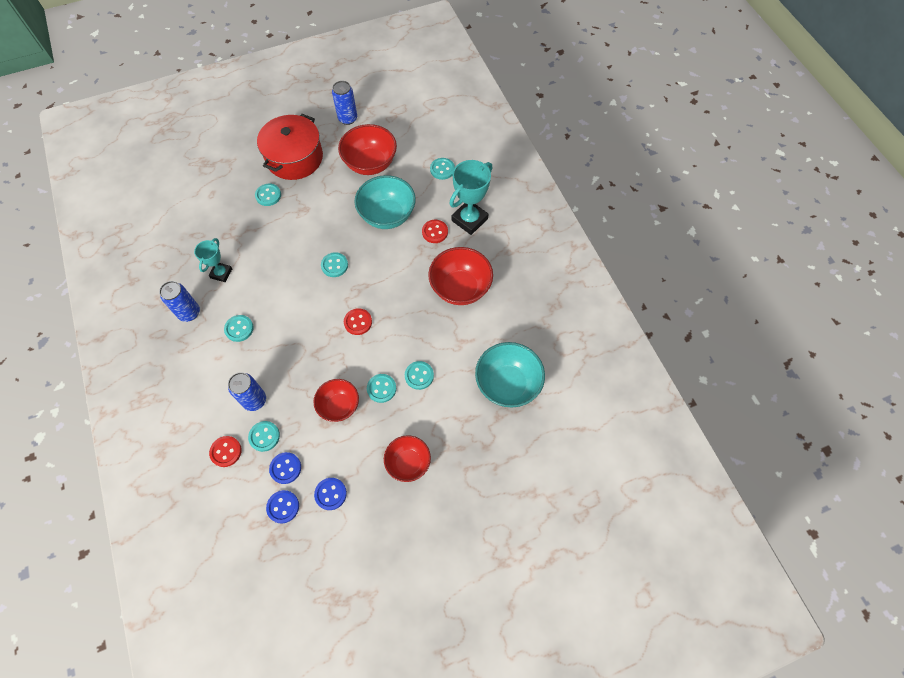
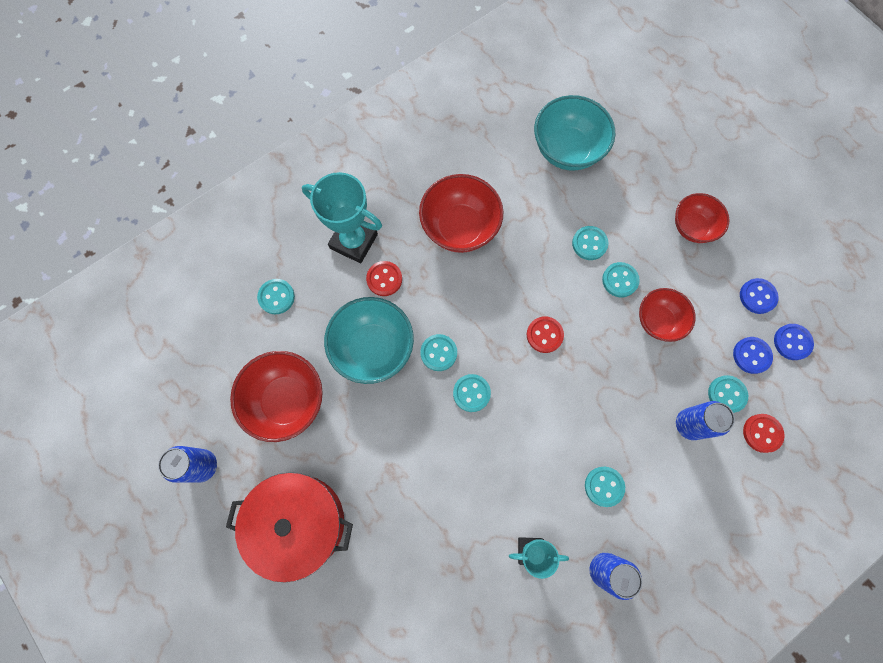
camera: 105 degrees left, 10 degrees up
turquoise button [255,184,281,206] -> turquoise button moved to [420,334,457,371]

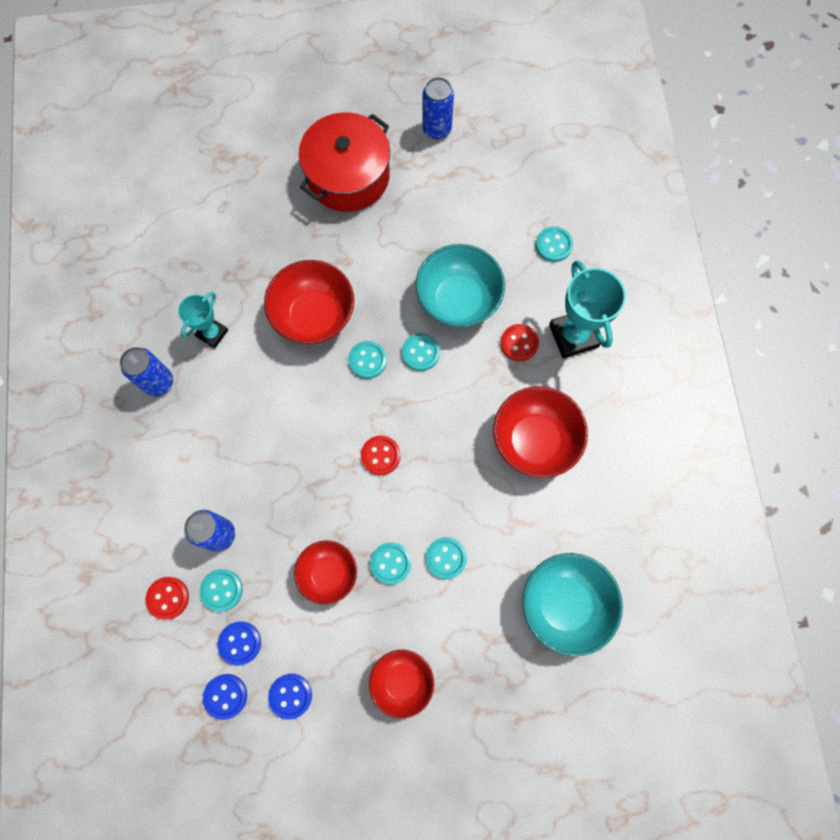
camera: 120 degrees right, 0 degrees up
red bowl [230,351,323,442] -> red bowl moved to [264,260,354,344]
turquoise trophy [302,172,382,263] -> turquoise trophy turned 75 degrees counterclockwise [549,260,626,359]
turquoise button [585,467,625,507] -> none

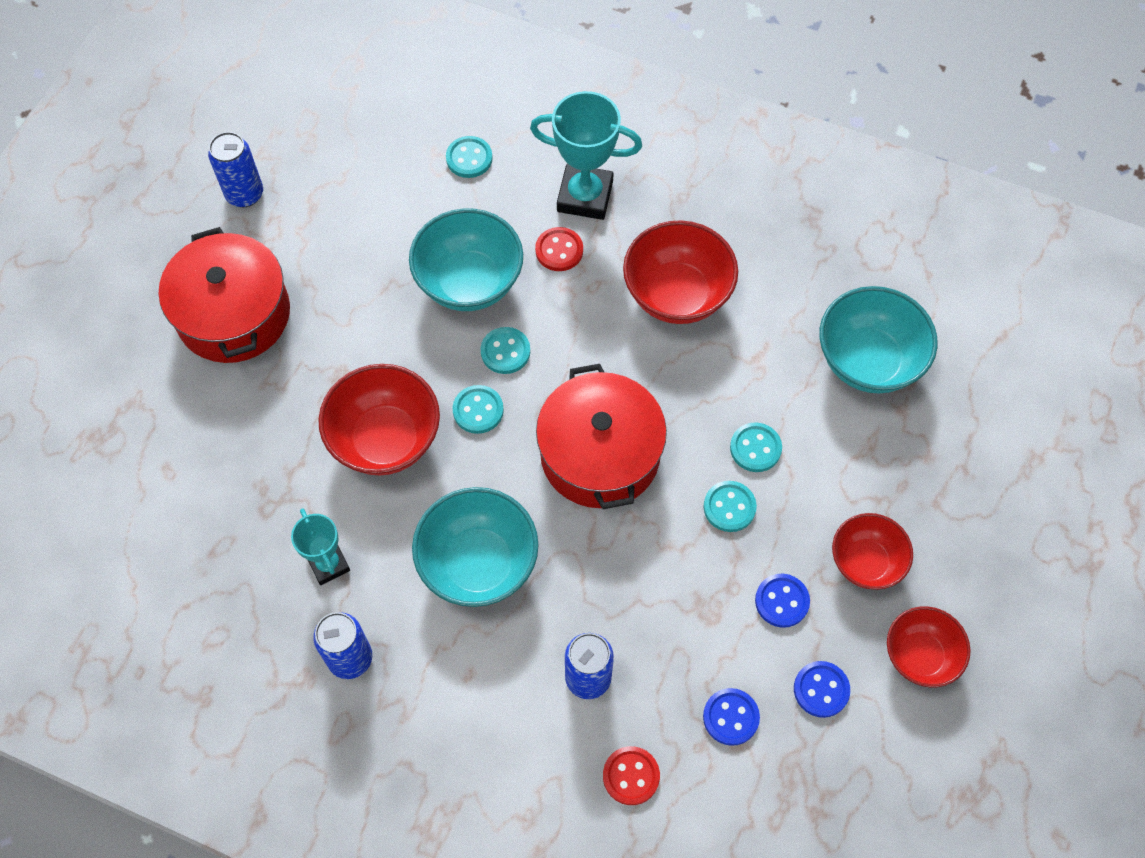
camera: 60 degrees left, 10 degrees down
turquoise button [200,569,242,612] -> none
blue button [203,674,247,720] -> blue button moved to [755,574,810,628]
red bowl [294,540,357,605] -> red bowl moved to [887,606,971,687]
red button [361,436,401,475] -> red pot [536,364,667,509]
none -> turquoise bowl [412,487,539,607]

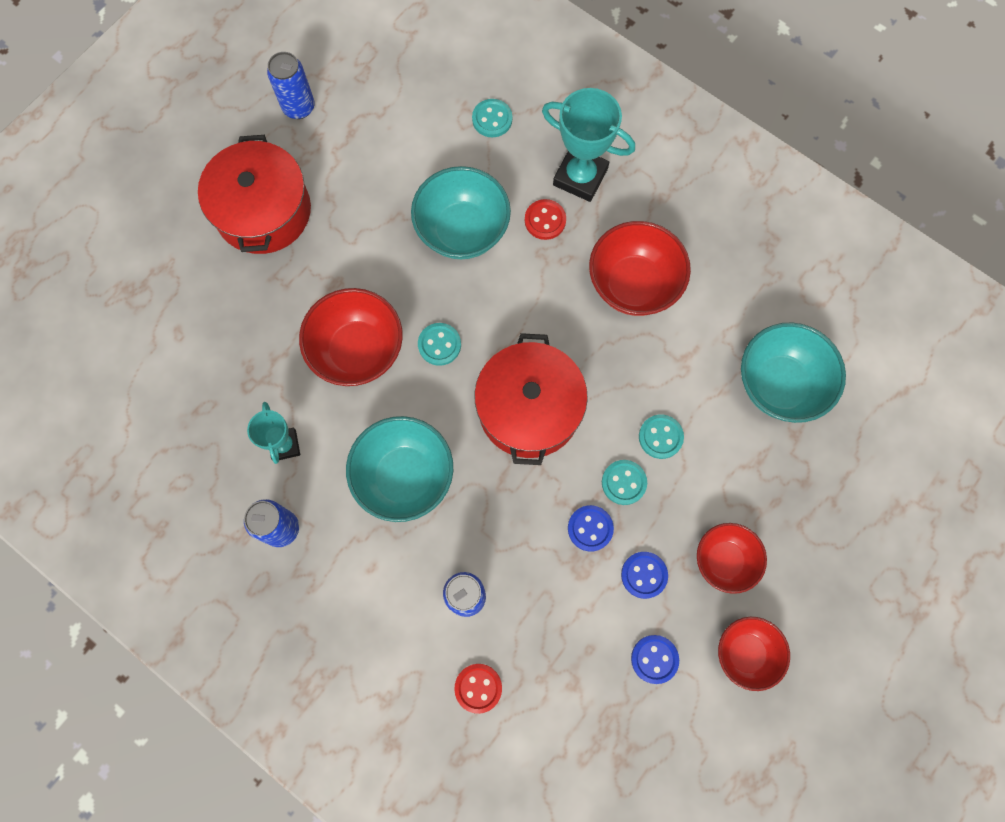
camera: 15 degrees right, 10 degrees up
turquoise button [480,327,530,374] -> none
blue button [703,688,760,746] -> blue button moved to [568,505,614,552]

